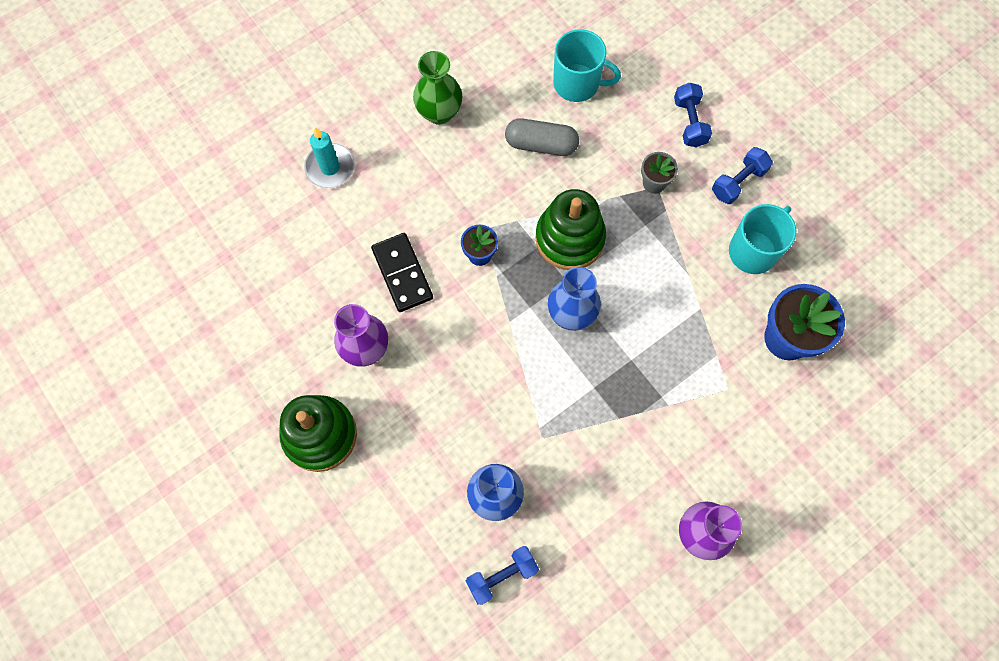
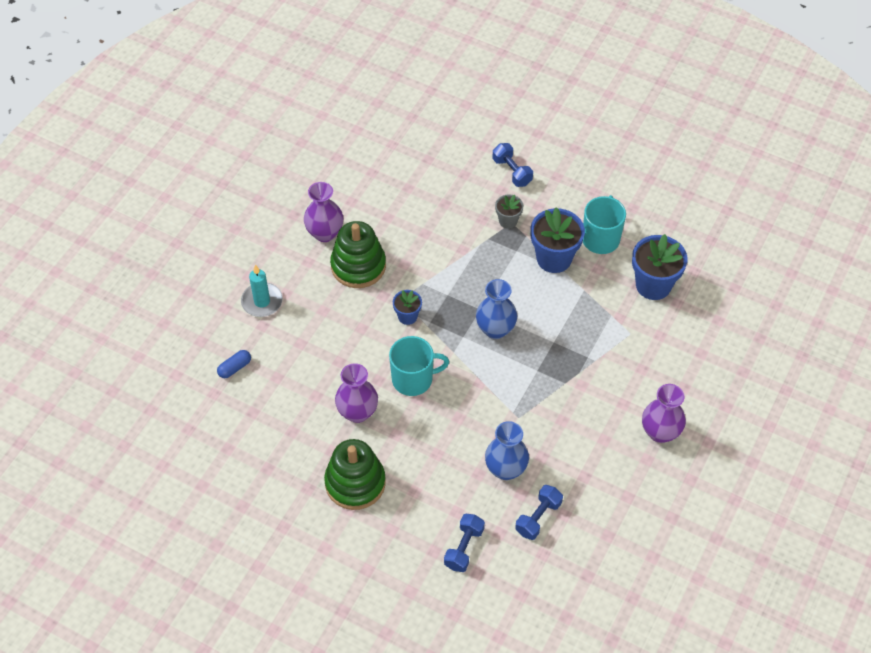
camera: 25 degrees left, 15 degrees down
black domino [371,233,433,312] -> none
green vase [413,51,462,125] -> purple vase [304,182,343,242]
grey capsule [505,118,579,156] -> none
green stacking toy [535,189,606,270] -> green stacking toy moved to [330,221,386,288]
turquoise mug [553,29,621,102] -> turquoise mug moved to [389,336,449,396]
blue dumbbell [712,147,773,204] -> blue dumbbell moved to [444,514,485,572]
none -> blue capsule [217,350,251,378]
none -> blue flower pot [530,207,585,273]

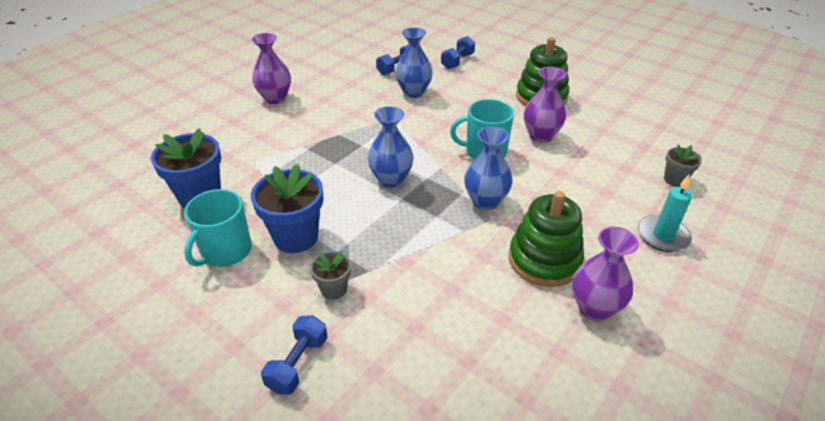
camera: 170 degrees left, 15 degrees down
blue capsule [217,350,251,378] -> grey flower pot [664,145,702,187]
blue flower pot [393,290,422,325] -> blue vase [464,126,513,210]
blue dumbbell [492,143,533,187] -> blue dumbbell turned 45 degrees clockwise [261,315,328,395]

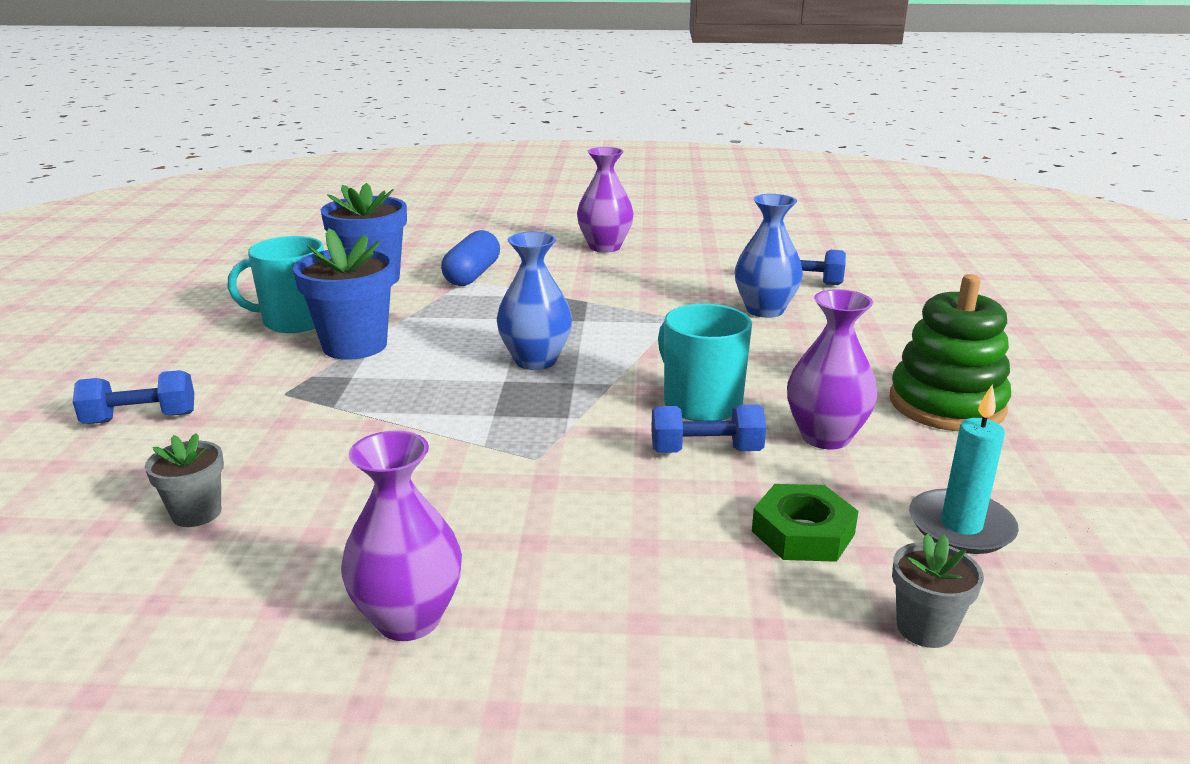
camera: 55 degrees right, 15 degrees down
grey flower pot [310,251,351,300] -> grey flower pot moved to [145,433,224,527]
blue dumbbell [441,36,475,69] -> blue dumbbell moved to [651,404,766,453]
blue vase [464,126,513,210] -> none
green stacking toy [509,191,584,287] -> none
turquoise candle [638,175,692,252] -> turquoise candle moved to [909,384,1019,554]
none -> blue capsule [441,230,500,286]
none -> green nut [752,484,859,562]

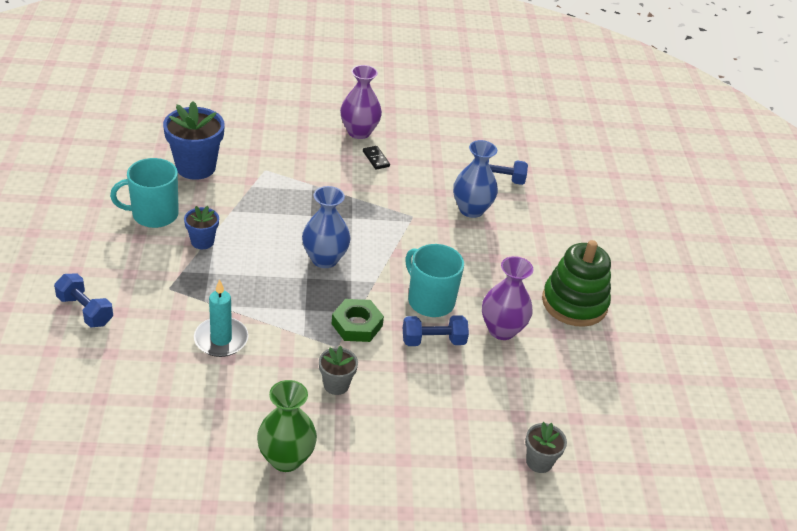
camera: 10 degrees left, 15 degrees up
blue dumbbell [73,370,194,424] -> blue dumbbell turned 60 degrees clockwise [54,273,113,327]
grey flower pot [145,433,224,527] -> grey flower pot moved to [319,345,358,395]
blue flower pot [293,228,395,360] -> blue flower pot [184,206,219,249], size x0.54
purple vase [341,430,462,641] -> green vase [257,380,317,472]
blue capsule [441,230,500,286] -> none
green nut [752,484,859,562] -> green nut moved to [332,299,384,342]
turquoise candle [909,384,1019,554] -> turquoise candle moved to [194,279,248,357]
none -> black domino [363,146,390,170]

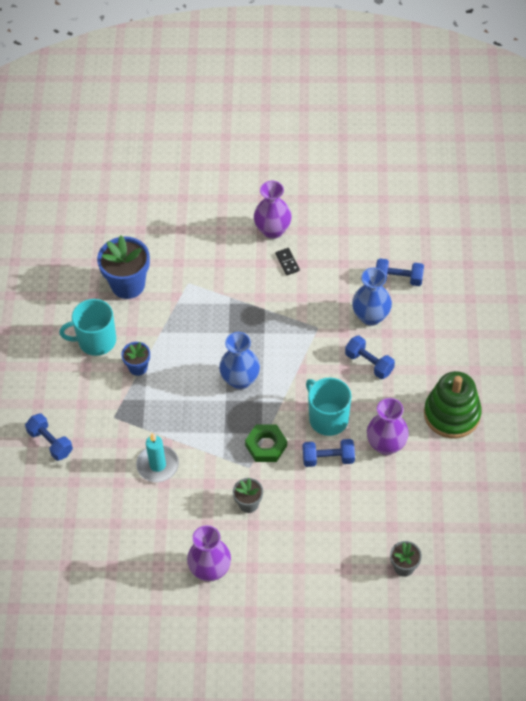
camera: 10 degrees right, 15 degrees up
green vase [257,380,317,472] -> purple vase [187,525,231,581]
none -> blue dumbbell [345,336,395,379]

